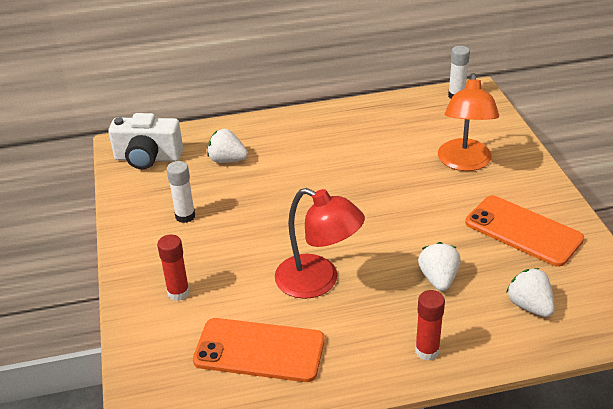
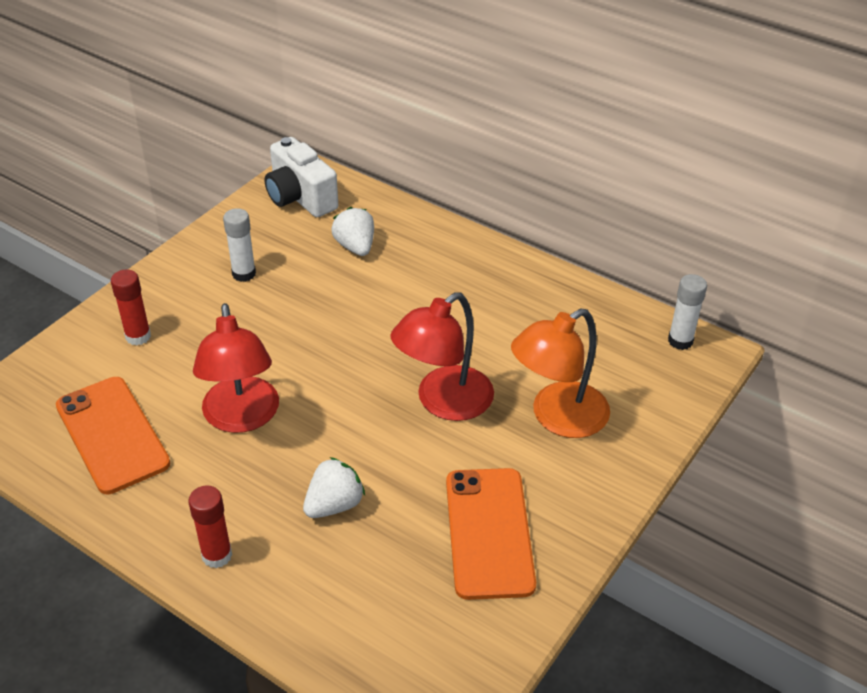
camera: 45 degrees right, 5 degrees up
white strawberry [506,268,555,317] -> none
none -> red lamp [391,292,494,421]

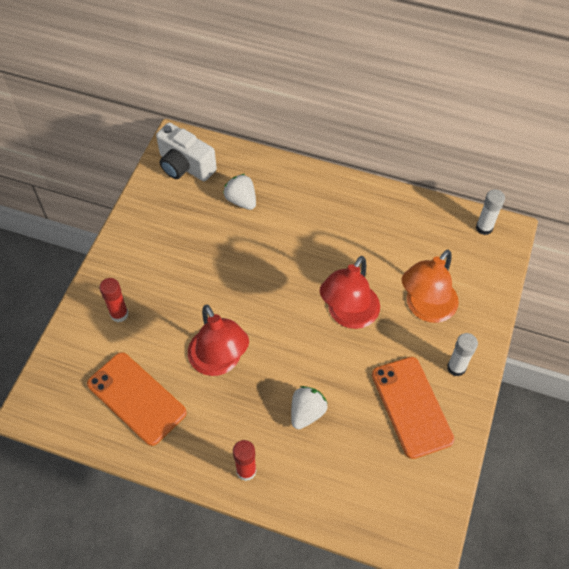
camera: 15 degrees left, 15 degrees up
white glue stick [223,208,256,282] -> white glue stick moved to [447,333,478,377]

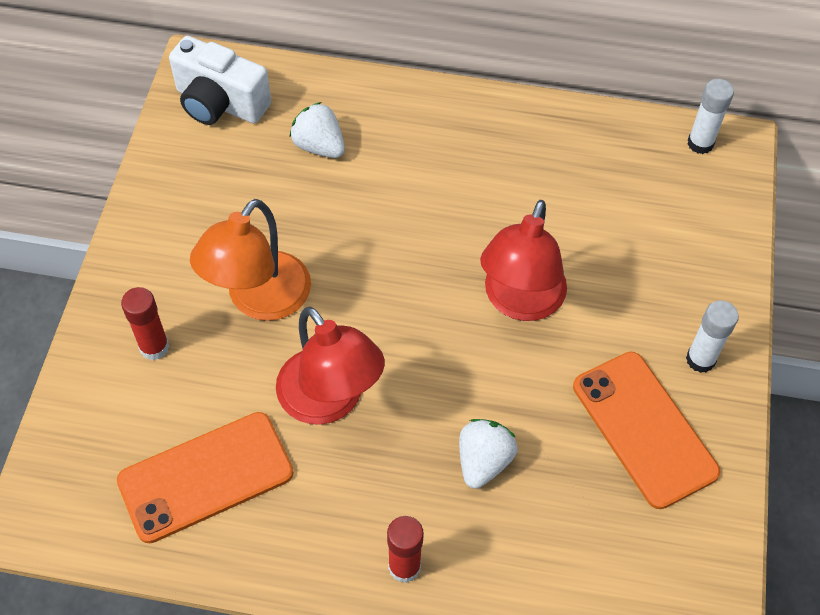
camera: 10 degrees left, 0 degrees up
orange phone [87,352,187,446] -> orange phone turned 60 degrees counterclockwise [117,412,293,543]
orange lamp [402,249,459,323] -> orange lamp moved to [190,199,311,321]

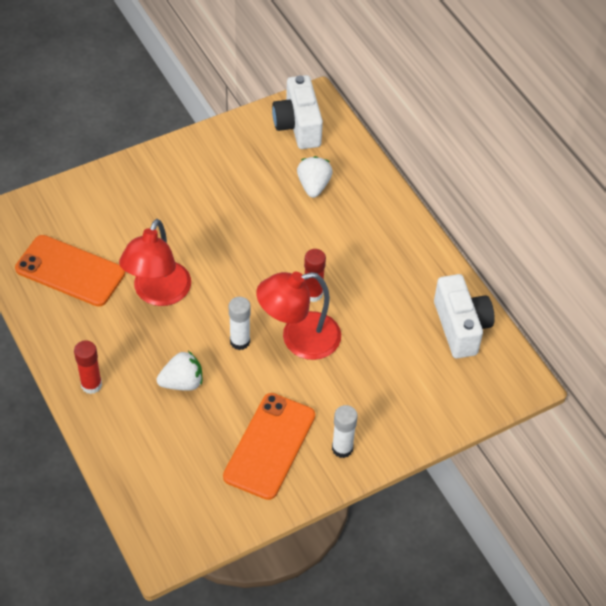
camera: 50 degrees right, 5 degrees down
red glue stick [121,287,169,360] -> red glue stick moved to [304,249,326,302]
orange lamp [190,199,311,321] -> none
white glue stick [688,79,734,154] -> white glue stick moved to [229,297,251,350]
none -> white camera [434,274,495,359]

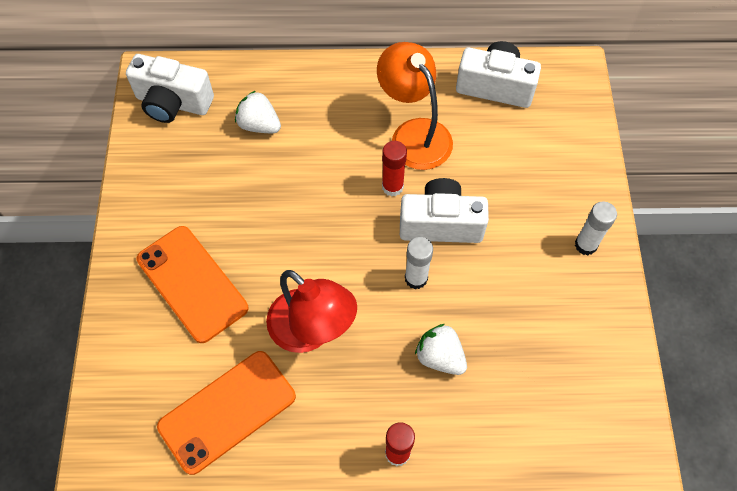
camera: 60 degrees left, 10 degrees up
white strawberry [157,351,202,391] -> white strawberry turned 60 degrees counterclockwise [415,324,467,375]
orange phone [223,393,315,500] -> orange phone moved to [137,226,248,343]
red lamp [256,272,341,360] -> white camera [400,178,489,243]
none -> orange lamp [377,42,453,170]

